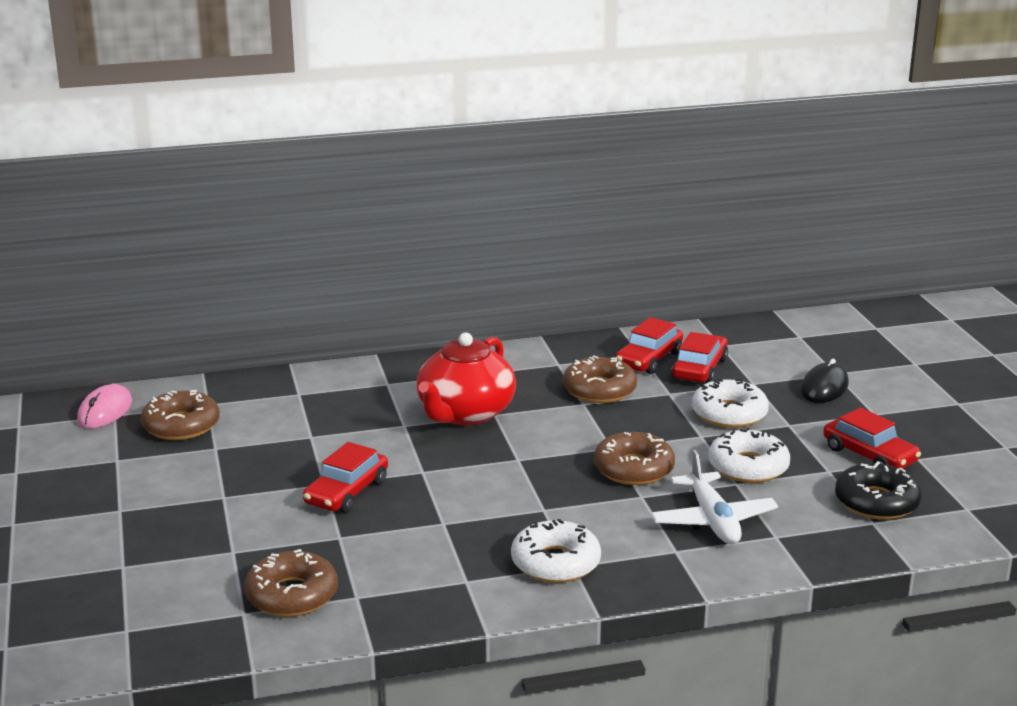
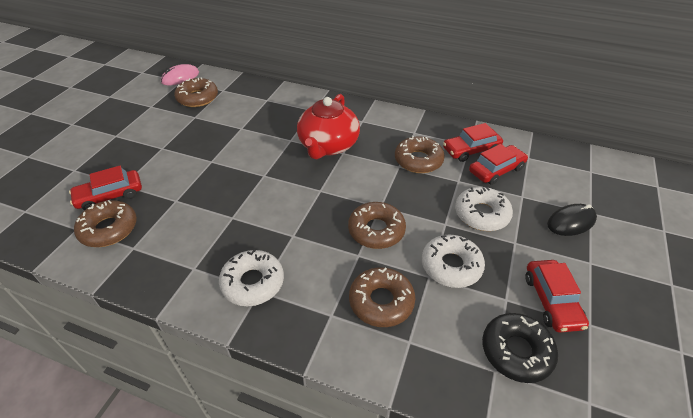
camera: 35 degrees right, 20 degrees up
red car [303,442,388,513] -> red car moved to [69,166,142,211]
red teapot [416,333,516,426] -> red teapot turned 45 degrees counterclockwise [297,94,360,159]
white plane [651,450,778,544] -> brown donut [349,267,415,327]

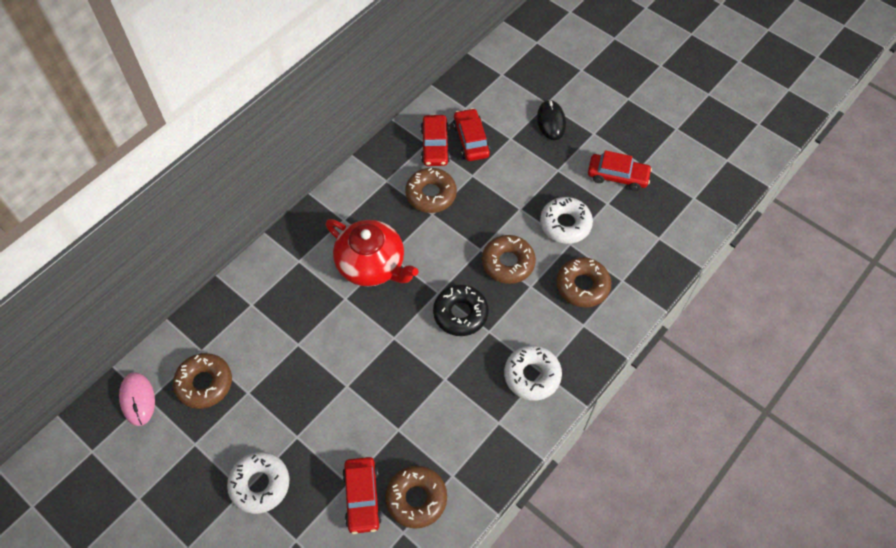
camera: 70 degrees left, 15 degrees up
white donut [455,187,513,231] -> white donut moved to [227,452,289,514]
black donut [482,313,558,383] -> black donut moved to [433,285,489,336]

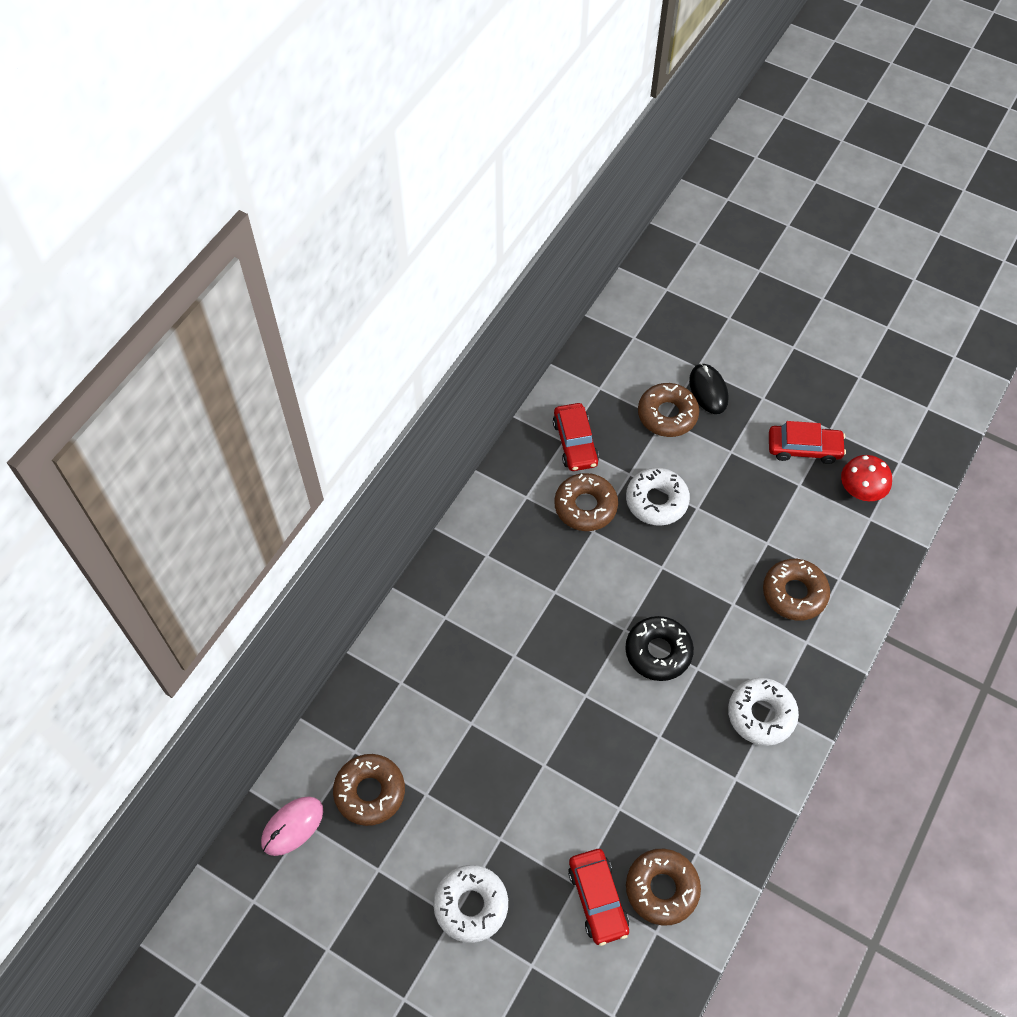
camera: 10 degrees left, 0 degrees up
pink mouse [119,372,155,426] -> pink mouse turned 75 degrees clockwise [261,797,323,856]
red teapot [326,219,419,286] -> none
red car [453,108,490,161] -> none
brown donut [482,235,536,284] -> brown donut moved to [638,383,699,437]
white donut [540,197,593,244] -> white donut moved to [626,468,690,526]
none -> red mushroom [841,455,892,501]

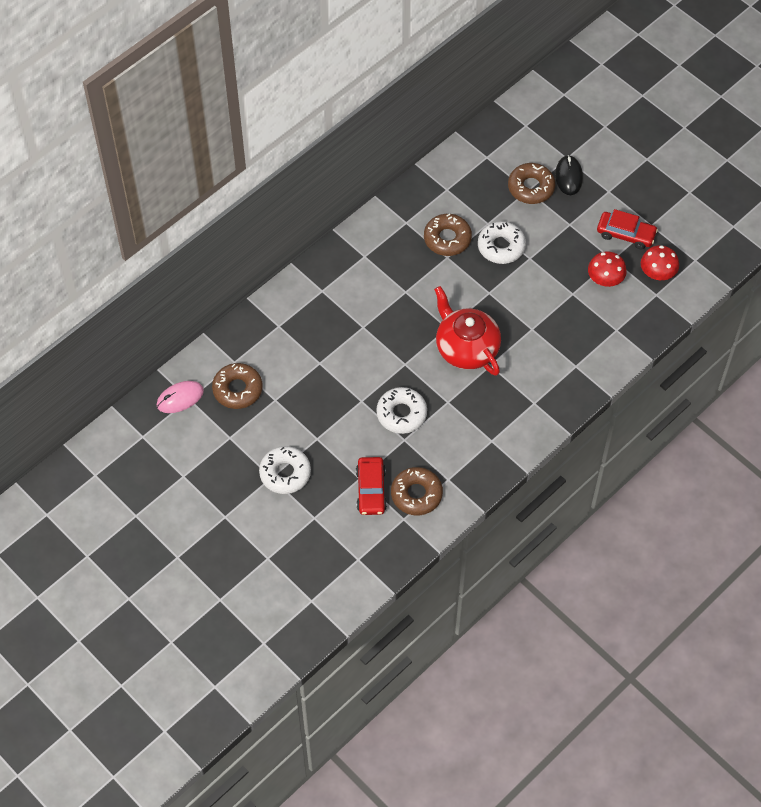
camera: 15 degrees right, 0 degrees up
red car [553,403,599,471] -> none
black donut [625,616,694,681] -> red teapot [434,286,501,376]
white donut [728,678,799,746] -> white donut moved to [376,387,427,434]
brown donut [763,559,830,621] -> none
none -> red mushroom [588,251,627,287]

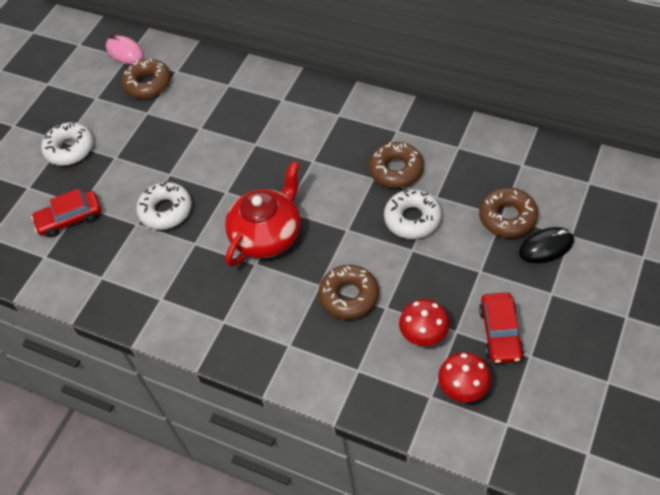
camera: 75 degrees right, 5 degrees down
brown donut [391,467,443,515] -> brown donut moved to [318,265,379,319]

